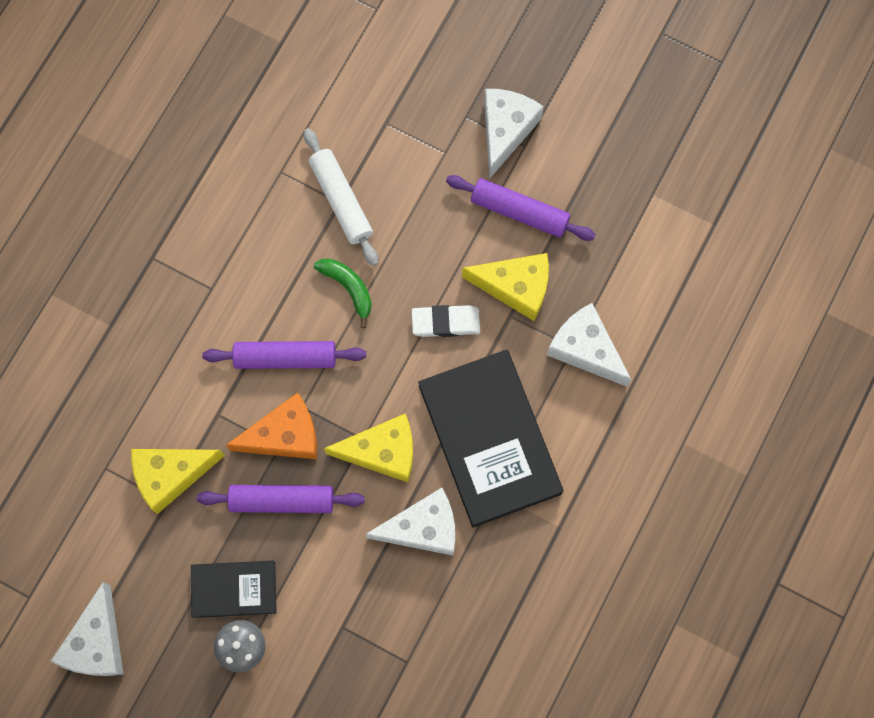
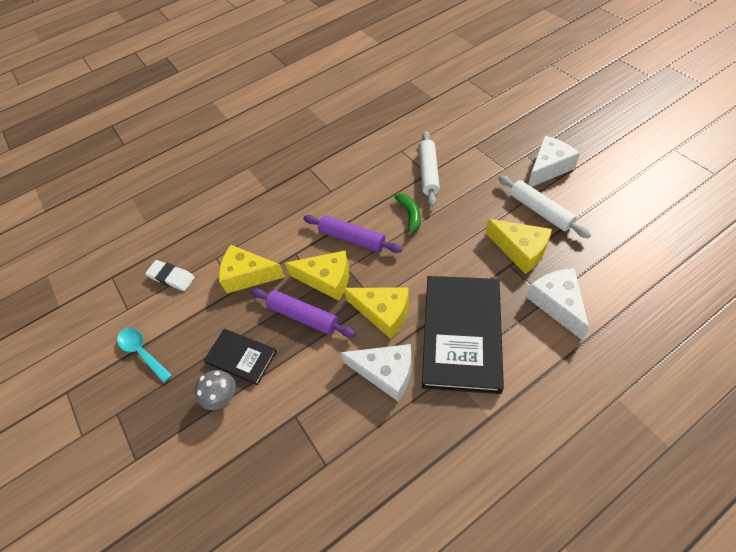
camera: 35 degrees right, 20 degrees down
white cheese [51,582,123,676] -> turquoise spoon [117,328,172,383]
orange cheese [226,393,317,459] -> yellow cheese [285,250,349,301]
white eraser [412,305,480,337] -> white eraser moved to [145,260,195,291]
purple rolling pin [446,175,596,241] -> white rolling pin [498,175,591,238]

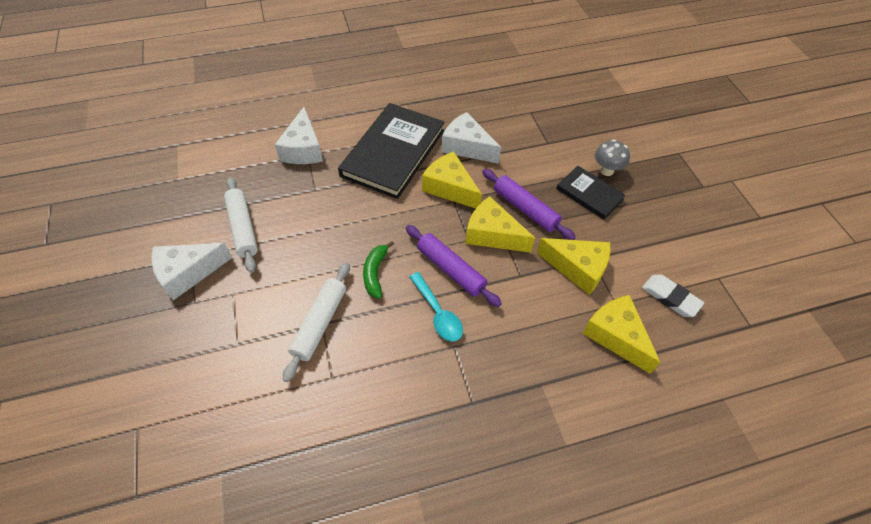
camera: 170 degrees left, 0 degrees up
turquoise spoon [117,328,172,383] -> turquoise spoon moved to [409,272,463,342]
yellow cheese [486,219,552,274] -> yellow cheese moved to [582,295,661,374]

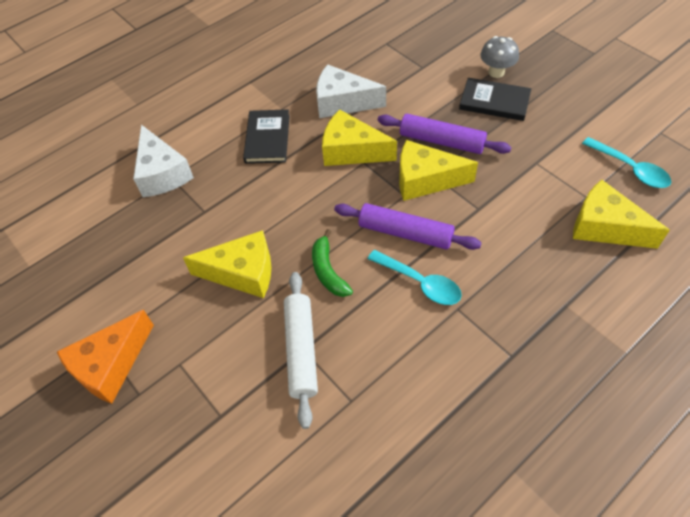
camera: 20 degrees left, 0 degrees up
white cheese [151,243,232,300] -> orange cheese [57,310,154,404]
white rolling pin [224,177,258,273] -> none
black book [338,103,445,199] -> black book [243,109,290,164], size x0.53
yellow cheese [537,238,611,295] -> yellow cheese moved to [183,230,271,298]
white eraser [642,274,704,317] -> turquoise spoon [582,137,671,188]

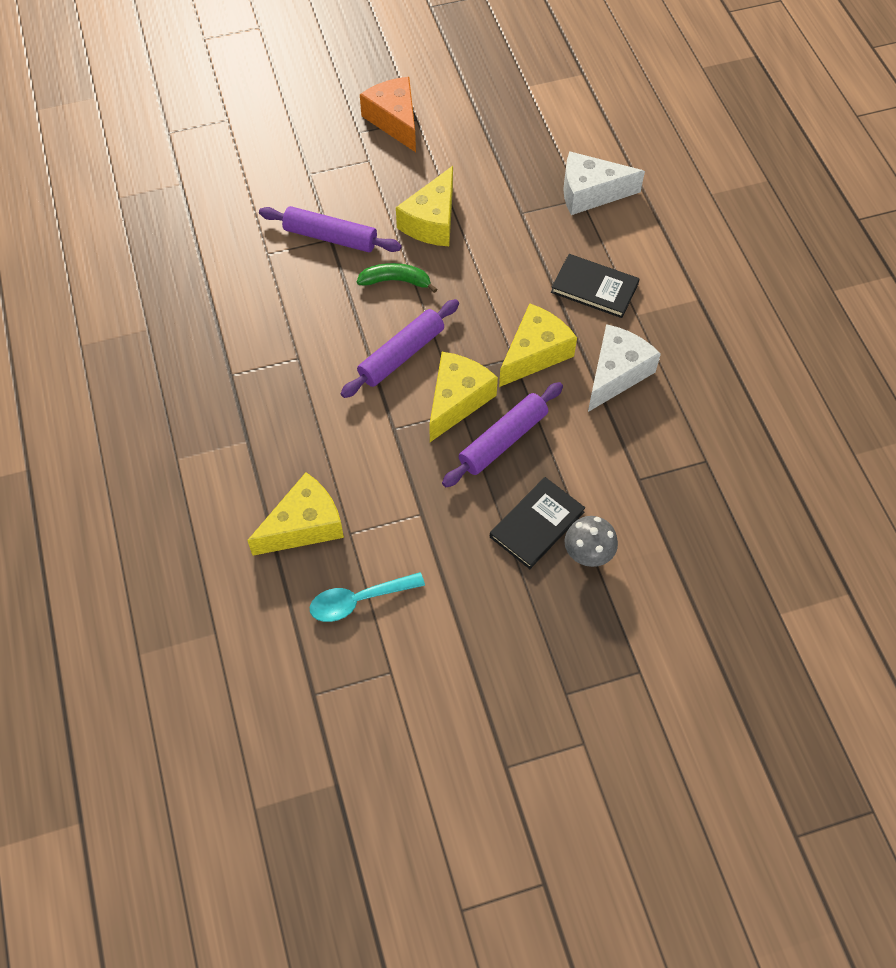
camera: 110 degrees right, 5 degrees up
white rolling pin [284,272,318,429] -> purple rolling pin [259,206,402,252]
turquoise spoon [368,250,462,305] -> none

